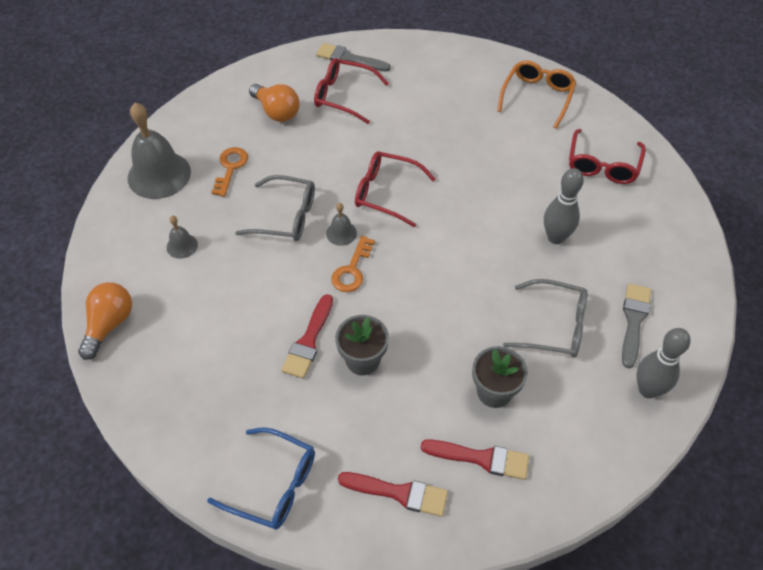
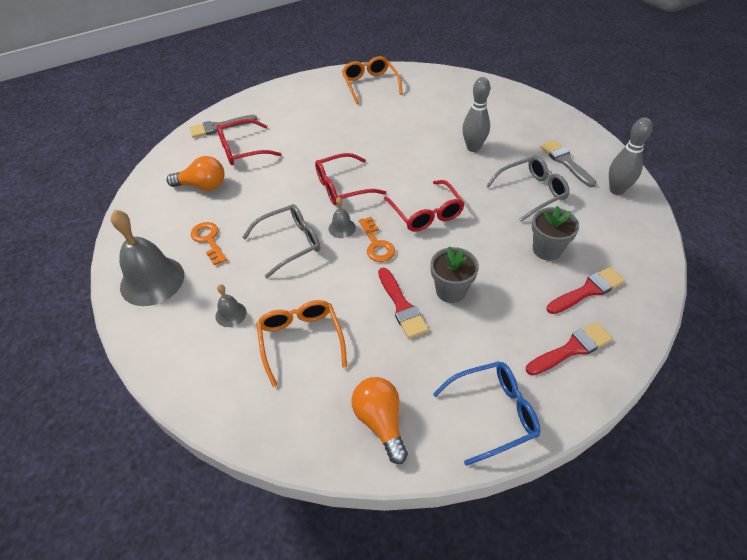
camera: 40 degrees left, 5 degrees down
orange light bulb [78,282,132,360] -> orange light bulb moved to [351,377,408,464]
red glasses [569,129,646,184] -> red glasses moved to [384,180,465,232]
none -> orange glasses [257,300,347,387]

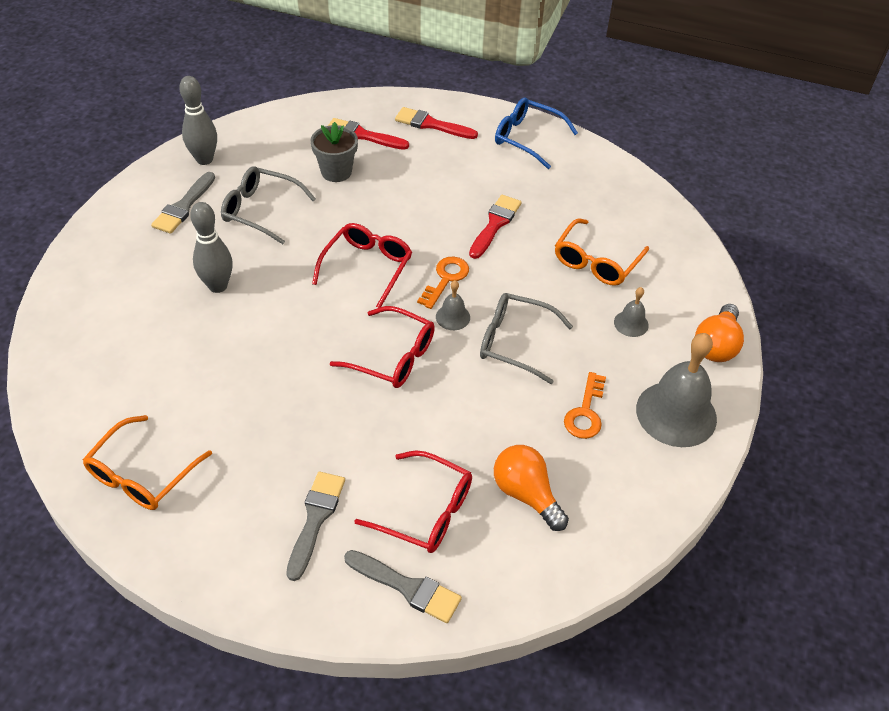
camera: 135 degrees left, 0 degrees up
orange light bulb [351,377,408,464] -> orange light bulb moved to [695,304,744,362]
grey flower pot [430,247,479,303] -> none
none -> grey brush [286,472,345,581]

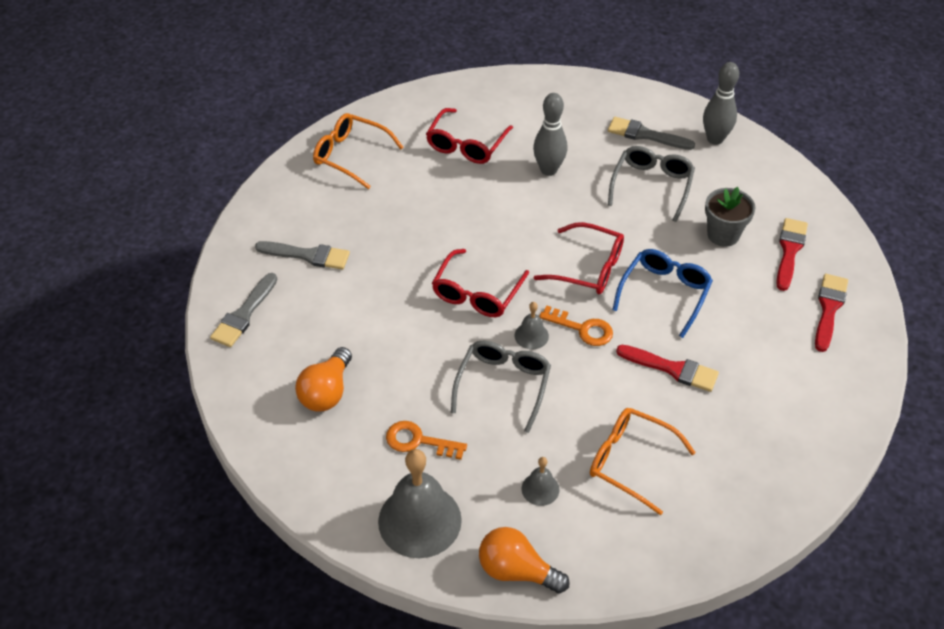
camera: 90 degrees right, 0 degrees up
red glasses [354,451,472,553] -> red glasses moved to [426,108,513,164]
orange light bulb [494,445,569,531] -> orange light bulb turned 150 degrees clockwise [295,347,352,412]
blue glasses [495,97,578,169] -> blue glasses moved to [612,249,713,338]

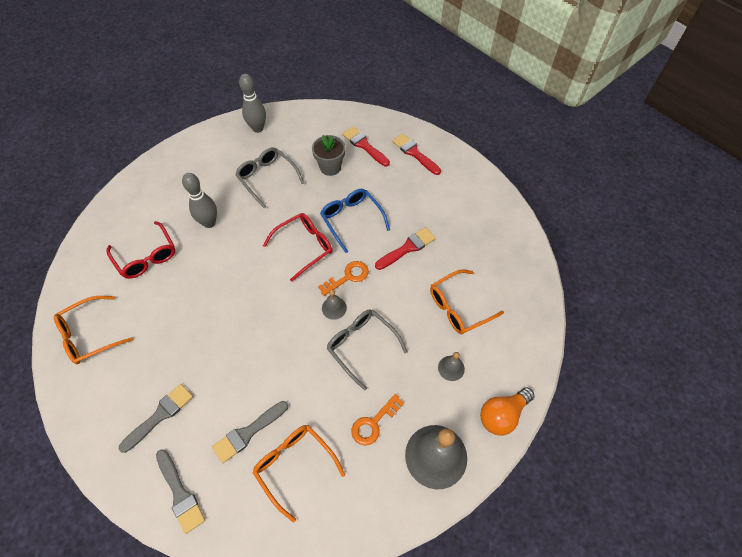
camera: 60 degrees left, 10 degrees up
orange light bulb [295,347,352,412] -> orange glasses [252,425,345,522]
red glasses [432,249,529,317] -> none
grey brush [608,117,695,150] -> grey brush moved to [212,401,288,463]

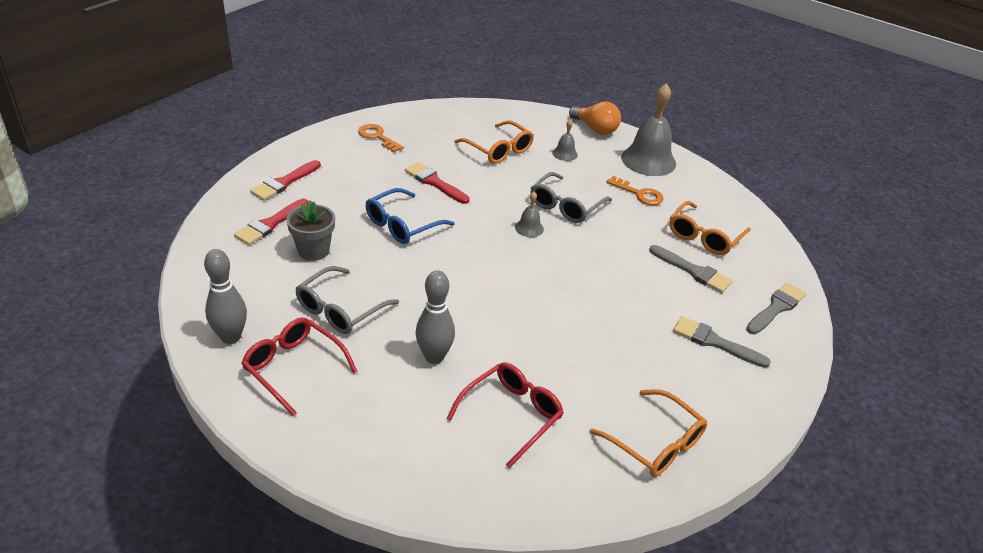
camera: 105 degrees left, 20 degrees down
red glasses [263,213,333,281] -> red glasses moved to [241,317,357,416]
orange key [318,261,369,296] -> orange key moved to [358,124,404,152]

